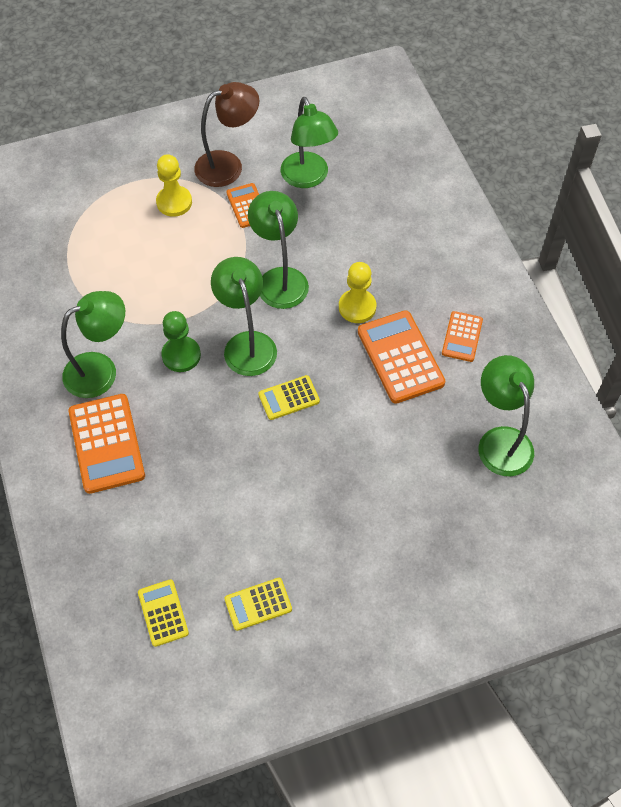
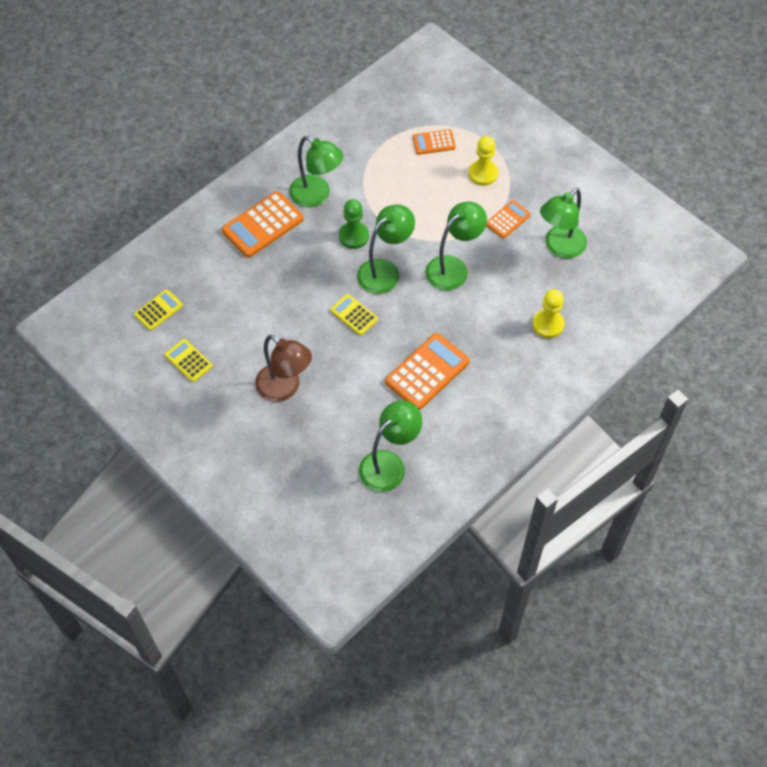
camera: 65 degrees right, 0 degrees up
brown lamp [194,82,259,187] -> brown lamp moved to [255,335,312,402]
yellow pawn [339,262,376,323] -> yellow pawn moved to [533,289,565,338]
orange calculator [442,311,483,362] -> orange calculator moved to [413,129,456,155]

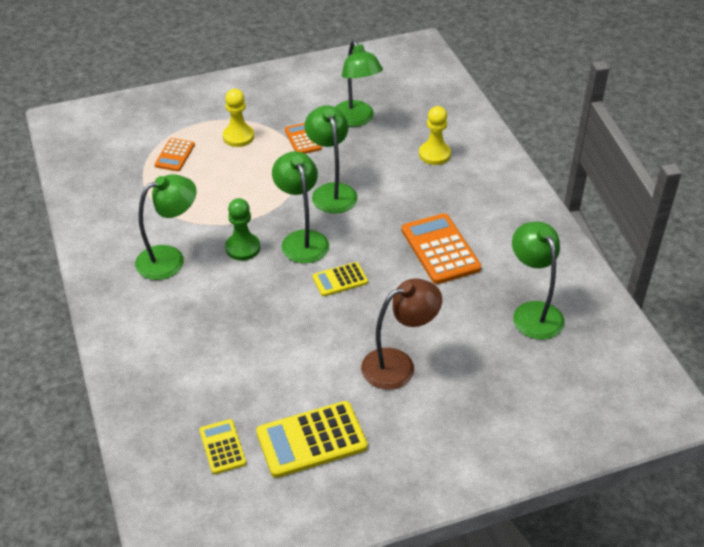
camera: 65 degrees left, 15 degrees down
yellow calculator [165,339,212,382] -> yellow calculator [256,401,368,478], size x1.76
orange calculator [222,191,304,258] -> none

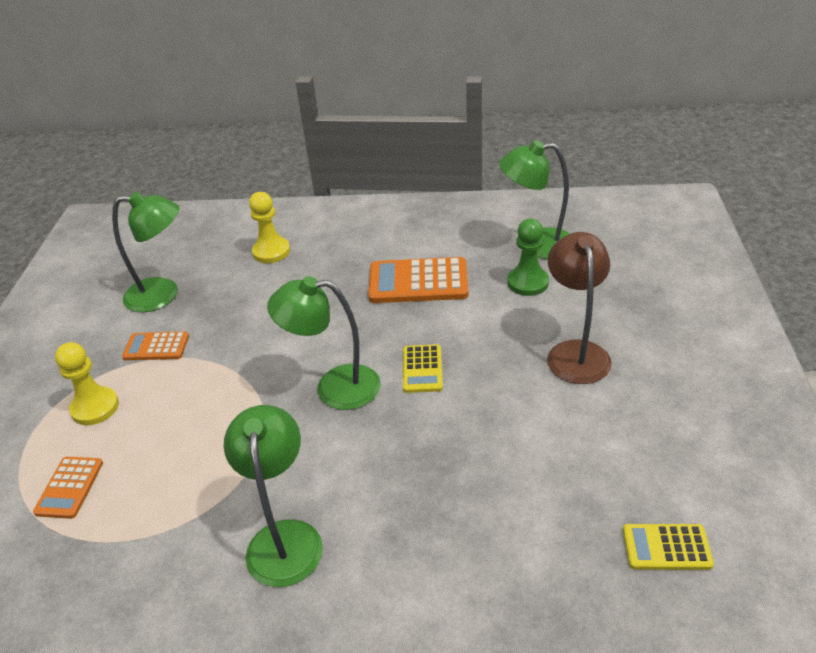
camera: 65 degrees left, 5 degrees down
orange calculator [155,138,195,171] -> orange calculator turned 60 degrees clockwise [33,457,103,519]
green pawn [225,198,260,261] -> green pawn moved to [508,219,549,296]
yellow calculator [256,401,368,478] -> none
green lamp [305,105,357,214] -> none

